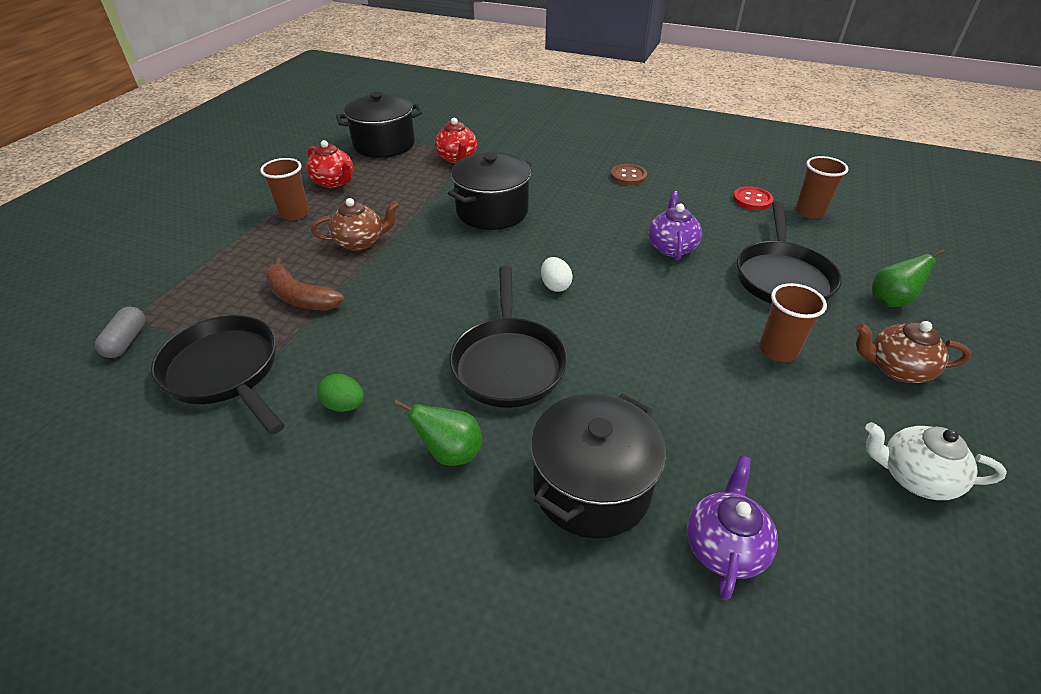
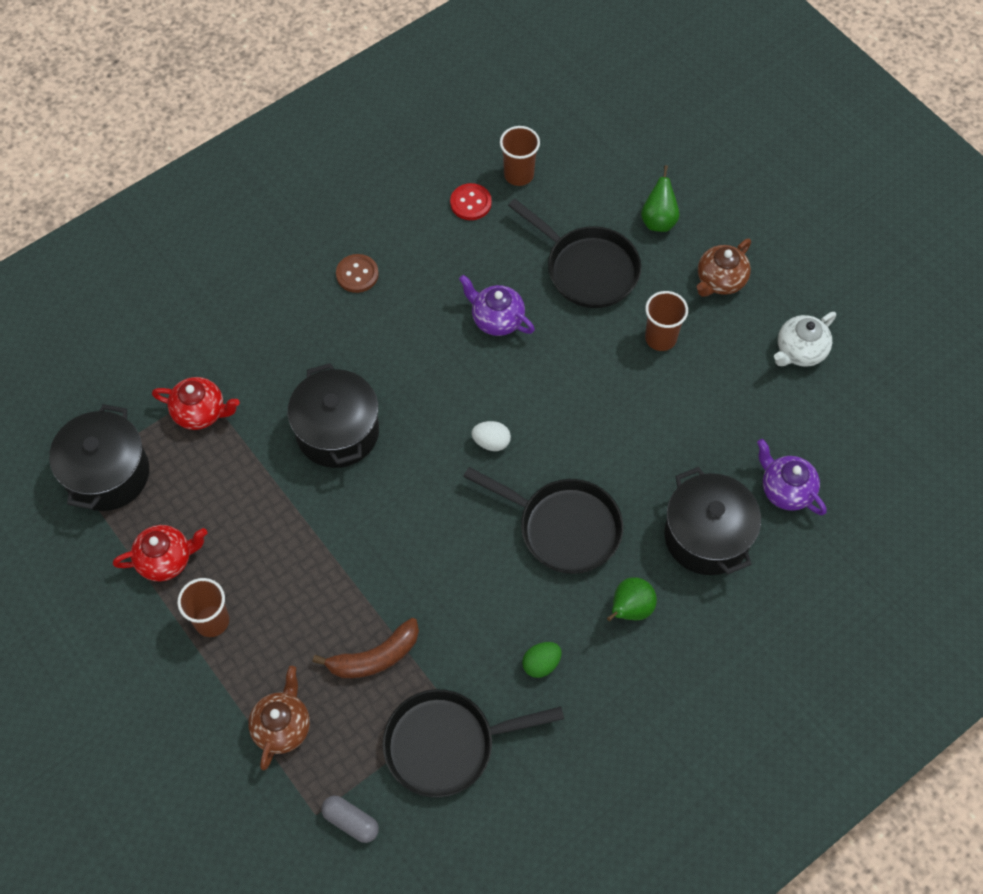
camera: 60 degrees left, 20 degrees up
brown teapot [311,198,399,251] -> brown teapot moved to [248,666,310,770]

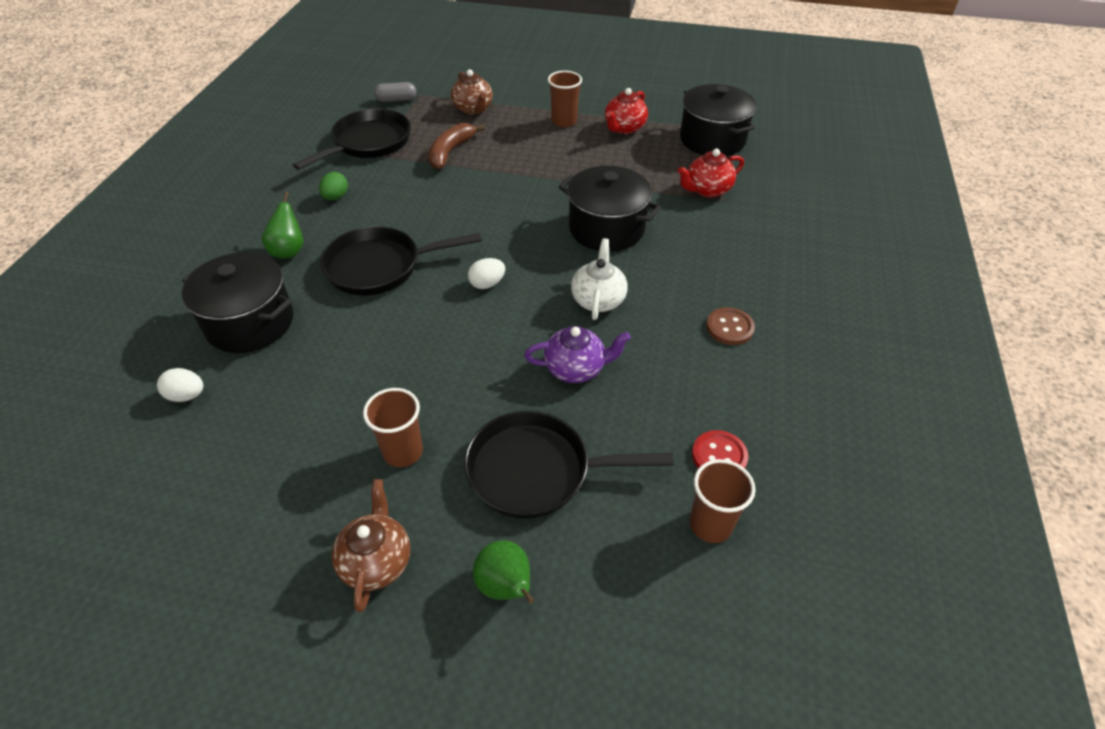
camera: 140 degrees right, 15 degrees down
purple teapot [757,439,827,515] -> white egg [157,368,204,402]
white teapot [774,312,836,367] -> white teapot moved to [571,238,628,320]

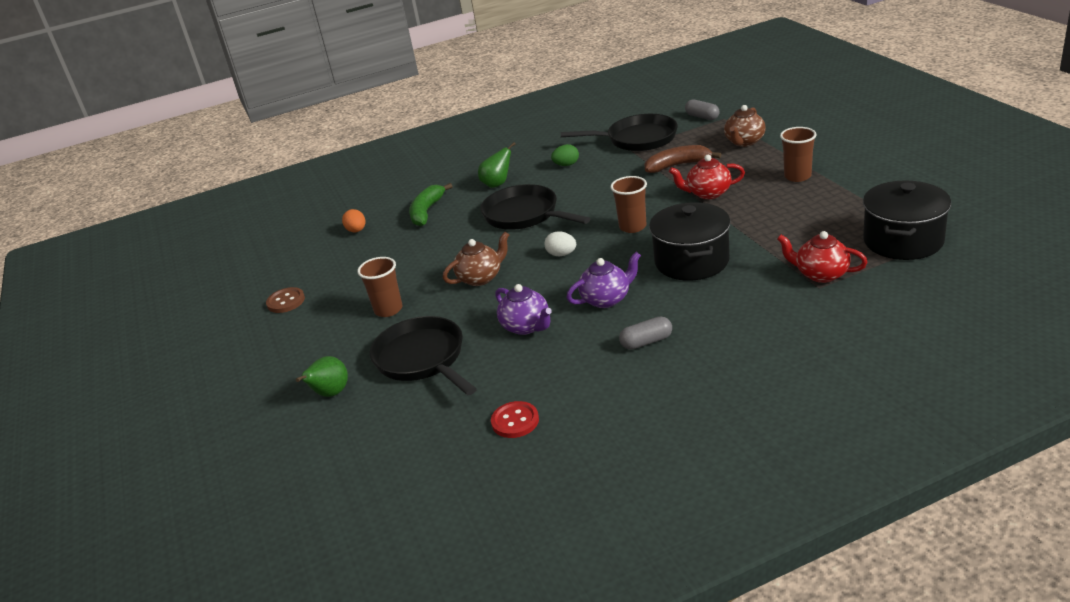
camera: 60 degrees right, 15 degrees down
white egg [157,368,204,402] -> orange egg [342,209,365,232]
black pot [182,252,293,353] -> green banana [409,183,452,227]
brown teapot [331,479,410,612] -> brown teapot moved to [443,232,509,286]
white teapot [571,238,628,320] -> purple teapot [566,252,641,308]
red teapot [605,88,648,134] -> red teapot moved to [669,155,745,199]
brown cup [690,459,756,543] -> brown cup moved to [610,176,647,233]
brown button [706,307,755,345] -> brown button moved to [266,287,305,313]
none -> grey capsule [619,316,672,350]

